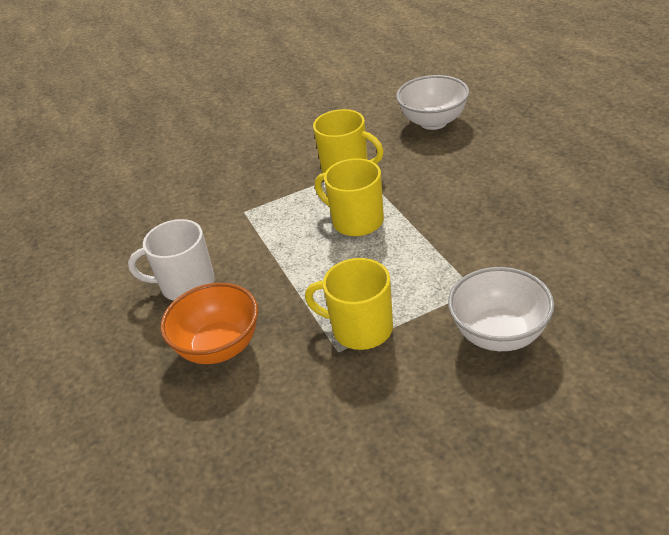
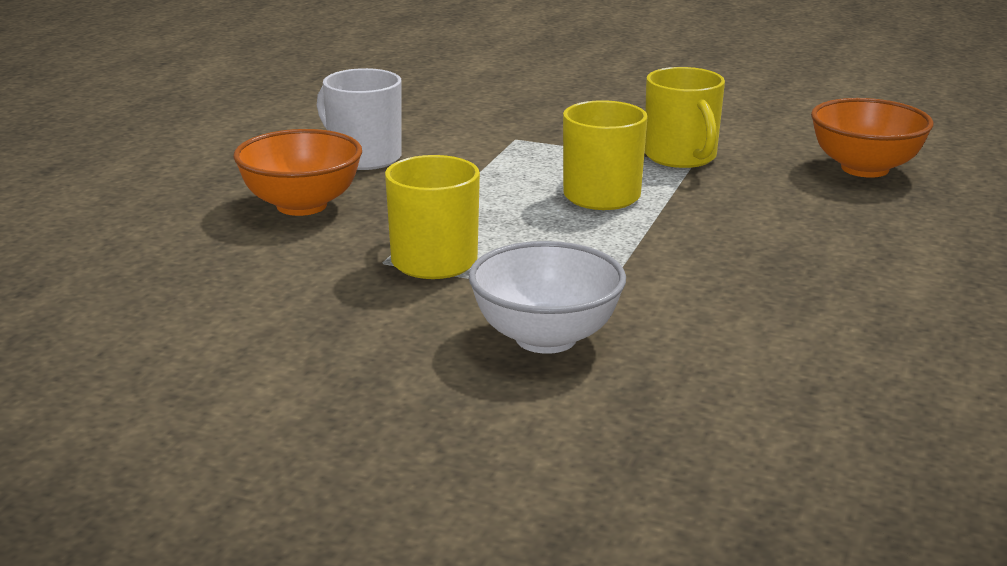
camera: 40 degrees right, 15 degrees down
white bowl [396,75,469,130] -> orange bowl [811,98,933,178]

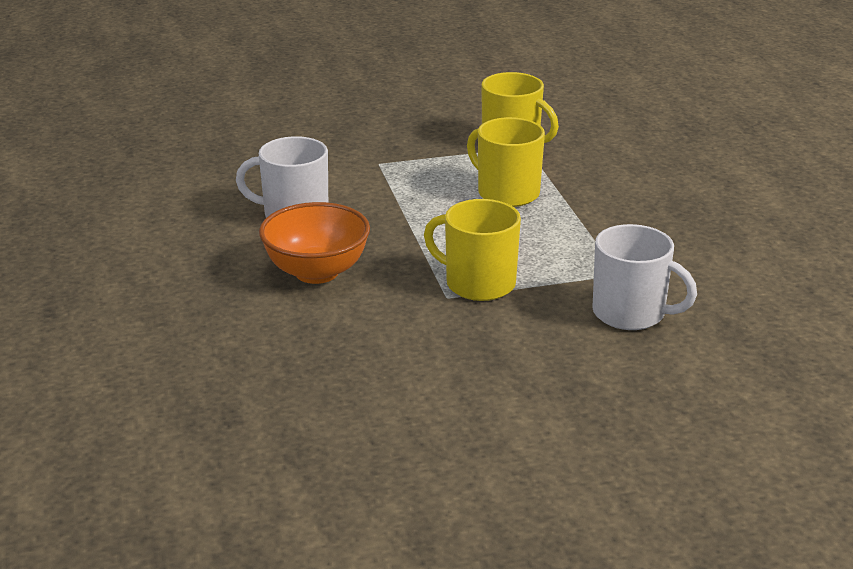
camera: 35 degrees left, 5 degrees up
white bowl [468,241,626,354] -> white mug [592,224,697,330]
orange bowl [811,98,933,178] -> none

